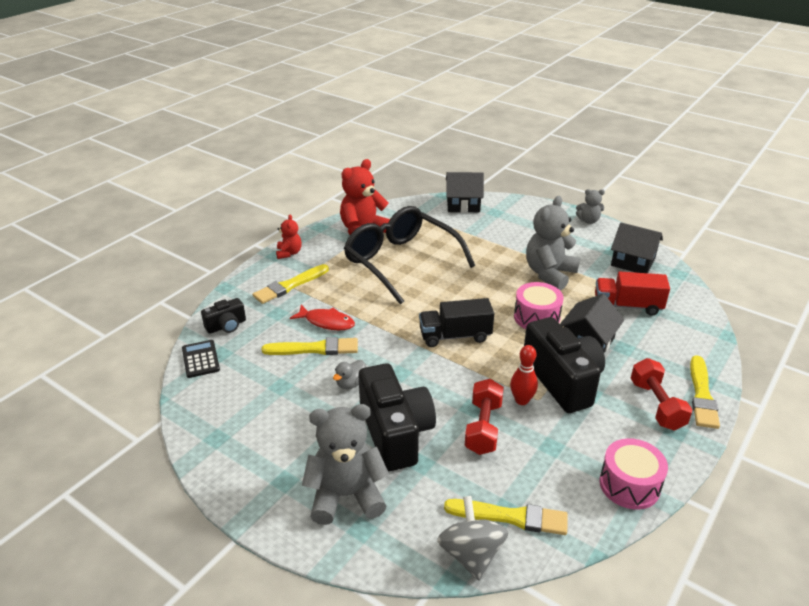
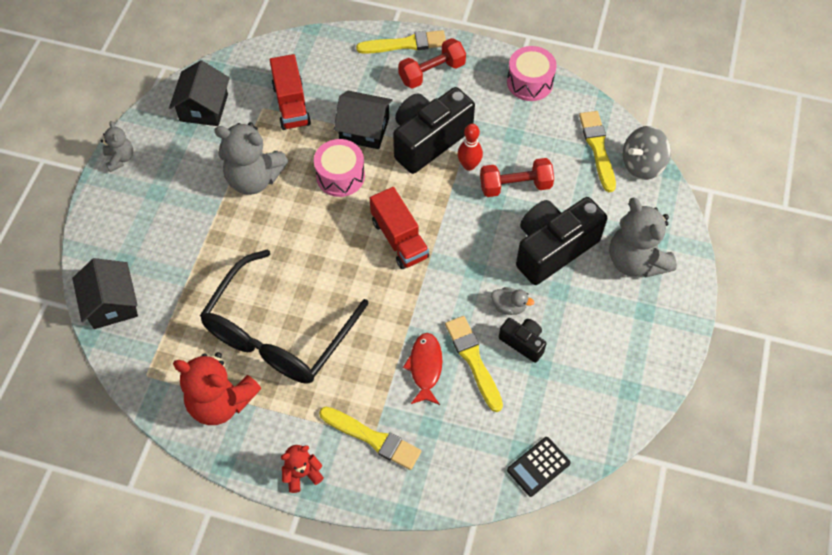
camera: 110 degrees left, 25 degrees up
black camera [201,298,246,334] -> black camera moved to [499,318,547,363]
black truck [419,298,494,347] -> red truck [370,187,429,269]

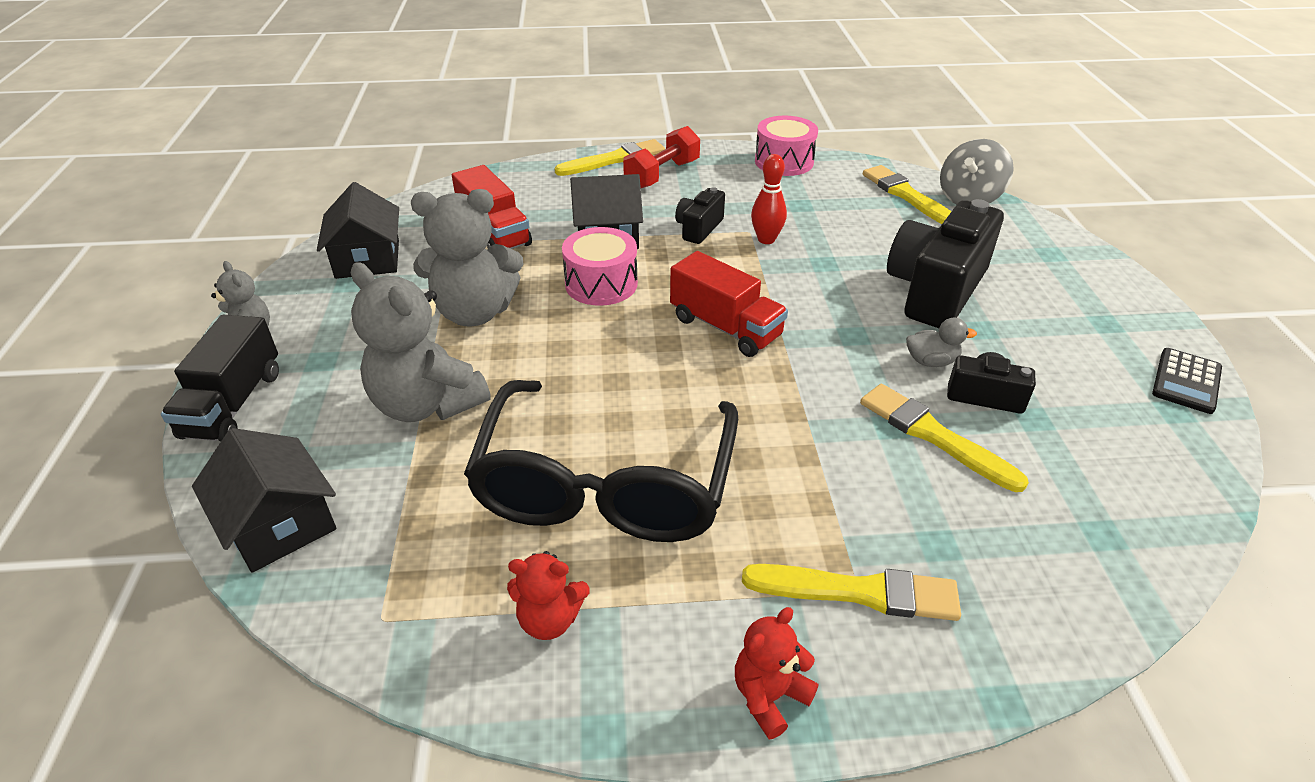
camera: 20 degrees left, 20 degrees down
red teddy bear [173,352,261,425] -> red teddy bear [507,551,590,640], size x0.53
black camera [393,87,475,174] -> black camera [675,187,725,244], size x0.49
red fish [403,333,443,405] -> none
red dumbbell [480,158,554,197] -> none
black calculator [507,437,571,497] -> black calculator moved to [1152,348,1222,414]
grey teddy bear [609,198,677,278] -> grey teddy bear moved to [351,263,491,422]
none -> black truck [161,315,279,442]

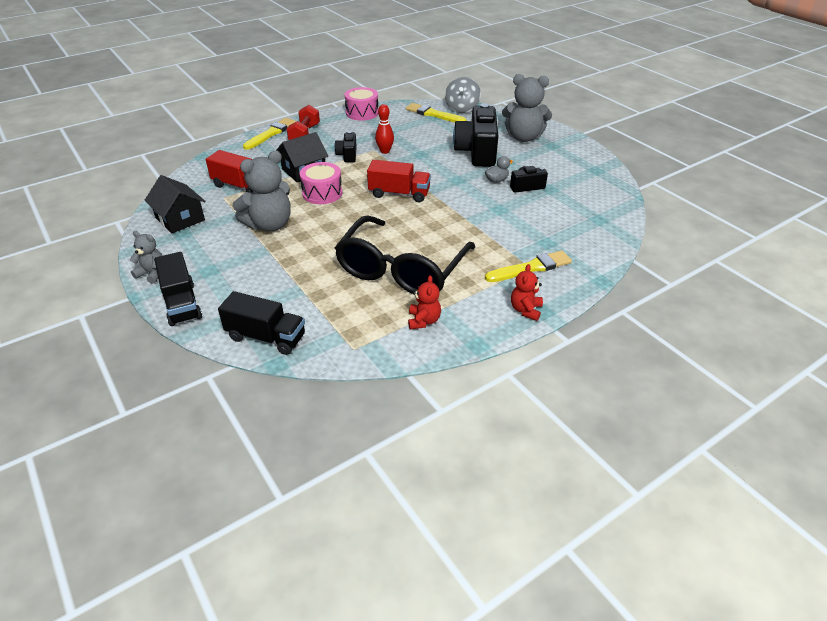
camera: 30 degrees left, 0 degrees up
black house [192,428,336,573] -> black truck [218,291,305,355]
grey teddy bear [351,263,491,422] -> grey teddy bear moved to [502,74,552,142]
black glasses [464,380,738,542] -> black glasses turned 45 degrees clockwise [335,215,475,294]
red teddy bear [507,551,590,640] -> red teddy bear turned 60 degrees counterclockwise [408,275,441,330]
yellow brush [860,384,1029,492] -> none
black calculator [1152,348,1222,414] -> none

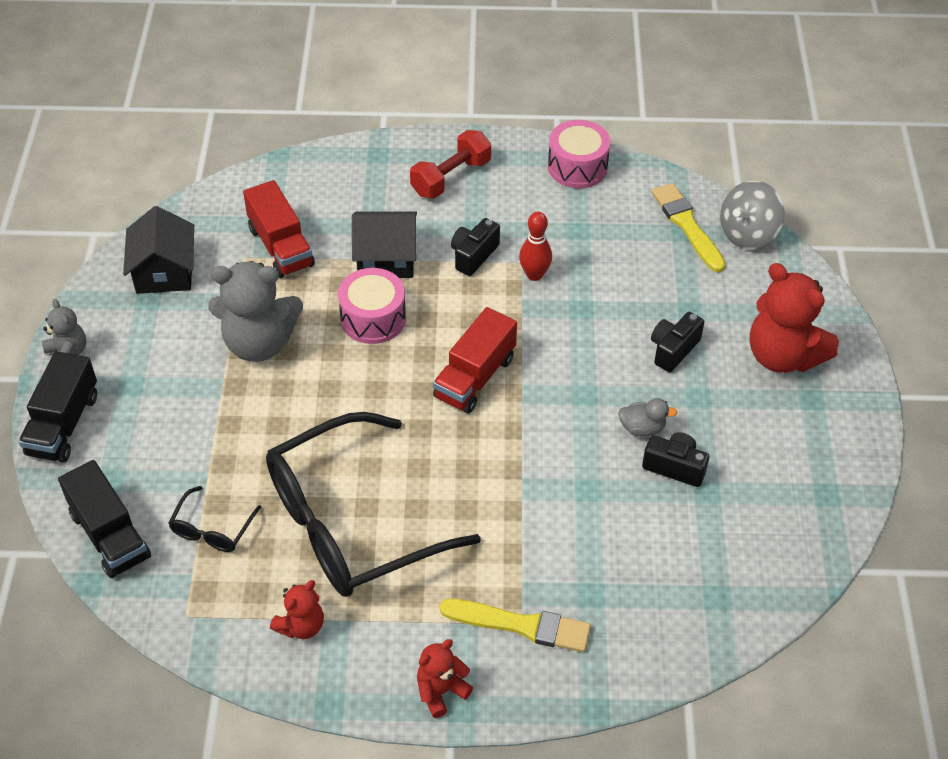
camera: 35 degrees right, 10 degrees up
yellow brush [243,118,296,150] -> none
red truck [367,160,431,202] -> red truck turned 75 degrees clockwise [433,307,517,414]
black camera [453,103,498,167] -> black camera [651,312,704,372], size x0.49
grey teddy bear [502,74,552,142] -> red teddy bear [750,263,839,373]
none -> black glasses [168,486,261,552]

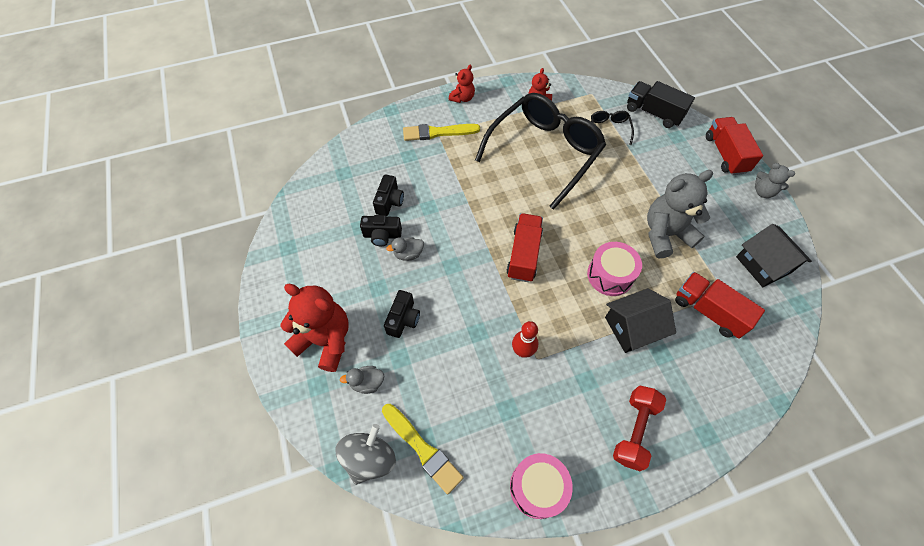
camera: 160 degrees right, 10 degrees up
black truck [18,351,97,462] -> red truck [706,117,763,175]
black camera [451,218,500,276] -> black camera moved to [373,174,404,216]
none -> grey duck [340,366,384,394]

